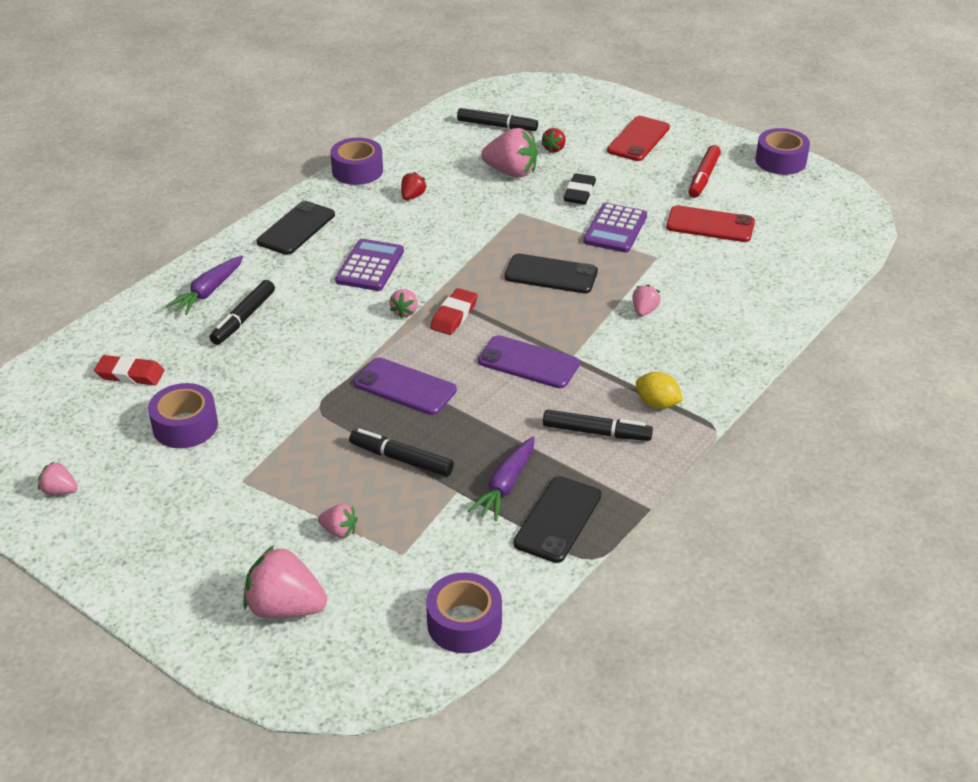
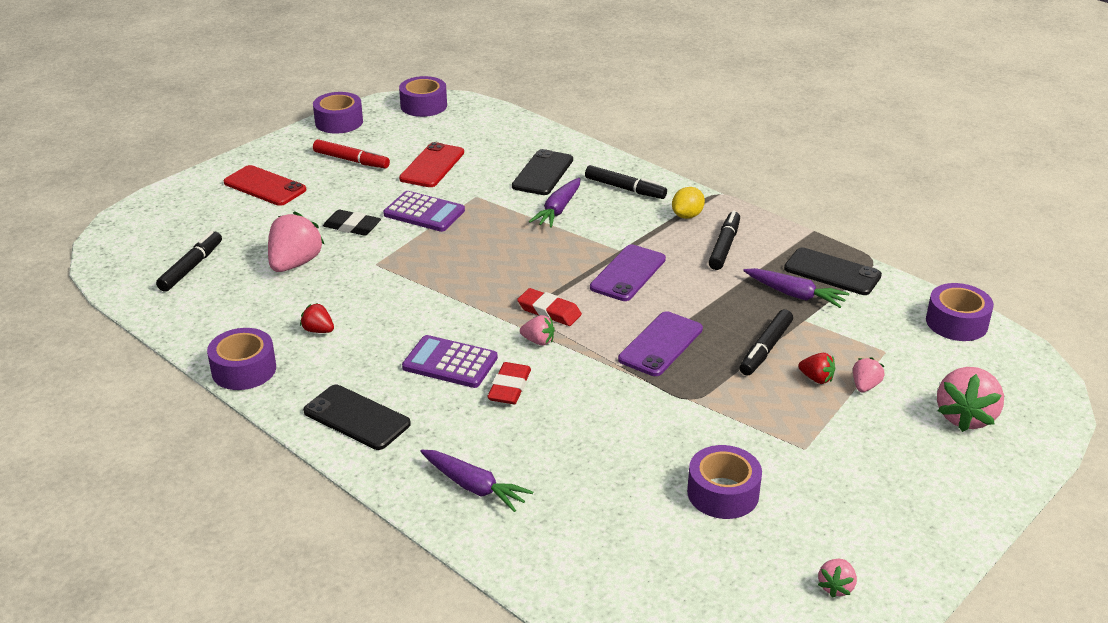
camera: 85 degrees left, 5 degrees down
red eraser [94,355,164,385] -> red eraser moved to [487,362,531,404]
black marker [210,280,275,345] -> black marker moved to [585,165,667,199]
black phone [504,254,598,293] -> black phone moved to [512,149,573,195]
red strawberry [541,128,566,153] -> red strawberry moved to [798,353,835,384]
pink strawberry [632,285,661,317] -> purple carrot [529,178,580,228]
none -> purple tape [399,76,447,117]

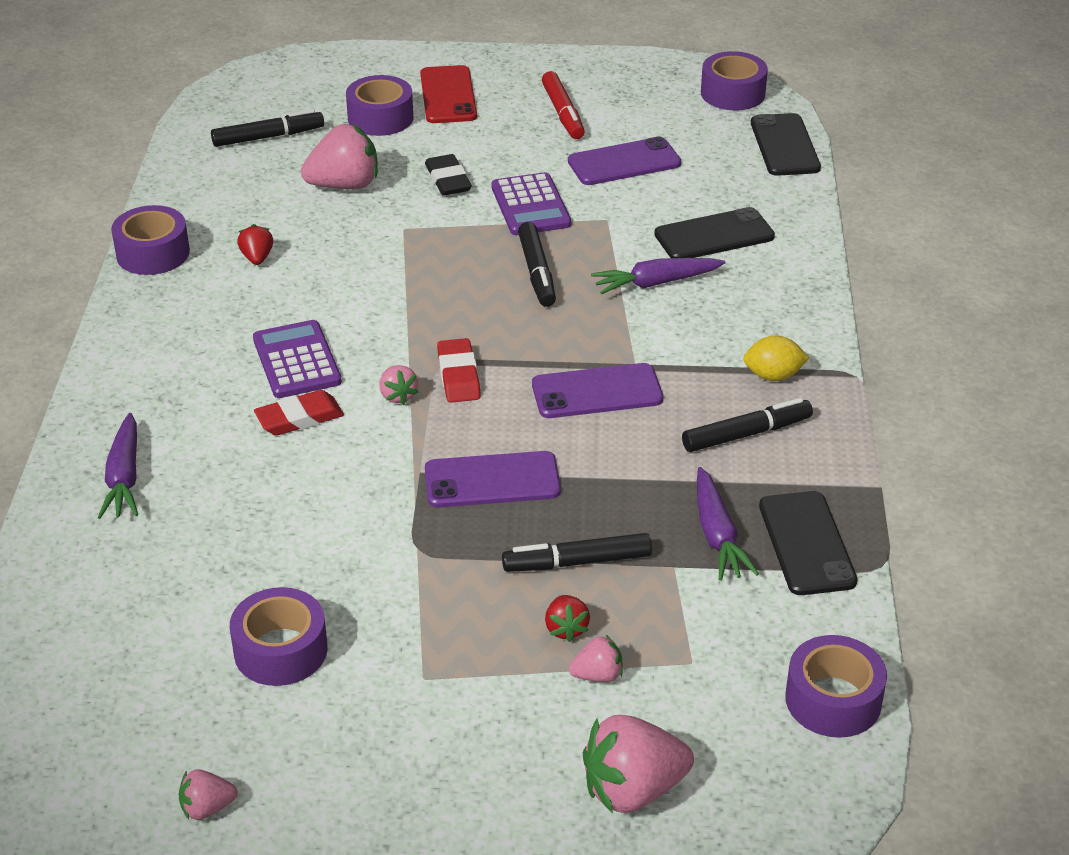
camera: 50 degrees right, 5 degrees up
black phone [303,385,411,450] -> black phone moved to [751,113,821,176]
purple tape [313,92,363,134] -> purple tape moved to [346,75,414,136]
red phone [399,142,464,187] -> purple phone [568,136,681,185]
black marker [585,165,667,199] -> black marker moved to [518,222,556,307]

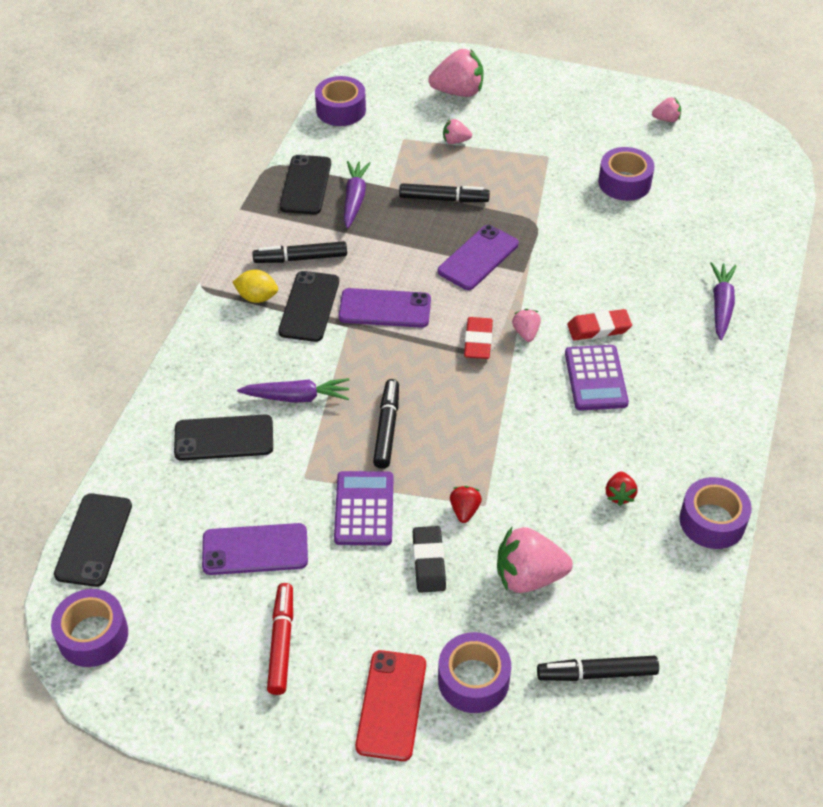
camera: 165 degrees left, 10 degrees up
purple phone [425,451,561,508] -> purple phone turned 60 degrees counterclockwise [438,225,519,290]
red strawberry [545,595,590,642] -> red strawberry moved to [450,486,482,523]
none -> black phone [278,271,339,342]

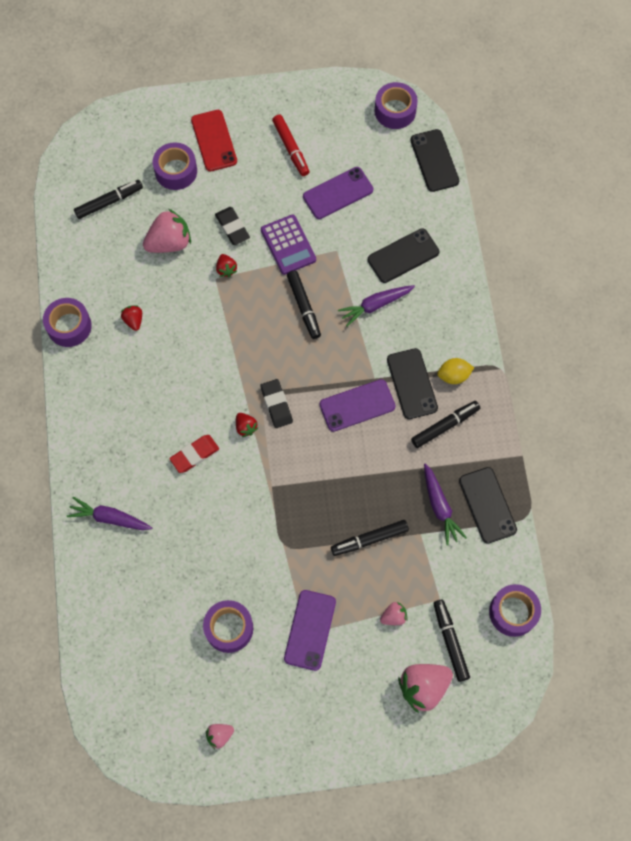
camera: 155 degrees right, 20 degrees up
purple phone [438,225,519,290] -> purple phone moved to [284,590,336,671]
red eraser [464,317,493,359] -> black eraser [261,379,293,428]
pink strawberry [512,309,541,342] -> red strawberry [236,413,258,437]
purple calculator [565,345,629,411] -> none
purple carrot [710,262,736,340] -> purple carrot turned 120 degrees clockwise [67,497,152,530]
none -> black marker [433,600,470,682]

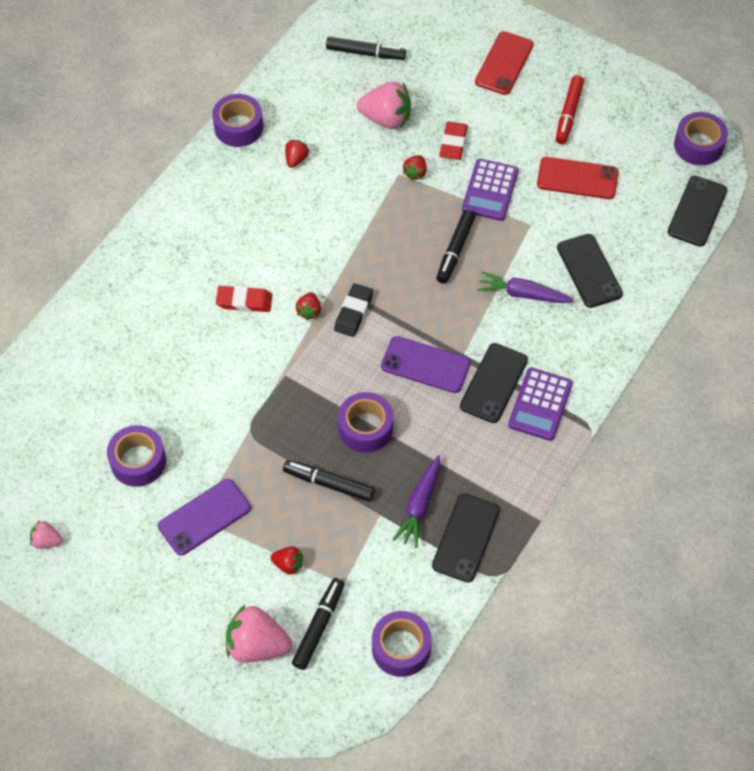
camera: 40 degrees right, 10 degrees down
purple carrot [67,497,152,530] -> none
purple tape [153,142,197,190] -> purple tape moved to [338,392,393,453]
black eraser [215,207,250,245] -> red eraser [439,122,468,160]
purple phone [303,167,373,219] -> red phone [537,157,618,199]
black phone [368,229,439,283] -> black phone turned 60 degrees clockwise [557,234,623,308]
pink strawberry [380,602,408,625] -> red strawberry [270,547,303,575]
black marker [411,401,480,448] -> none
yellow lemon [437,358,474,384] -> purple calculator [508,368,573,441]

